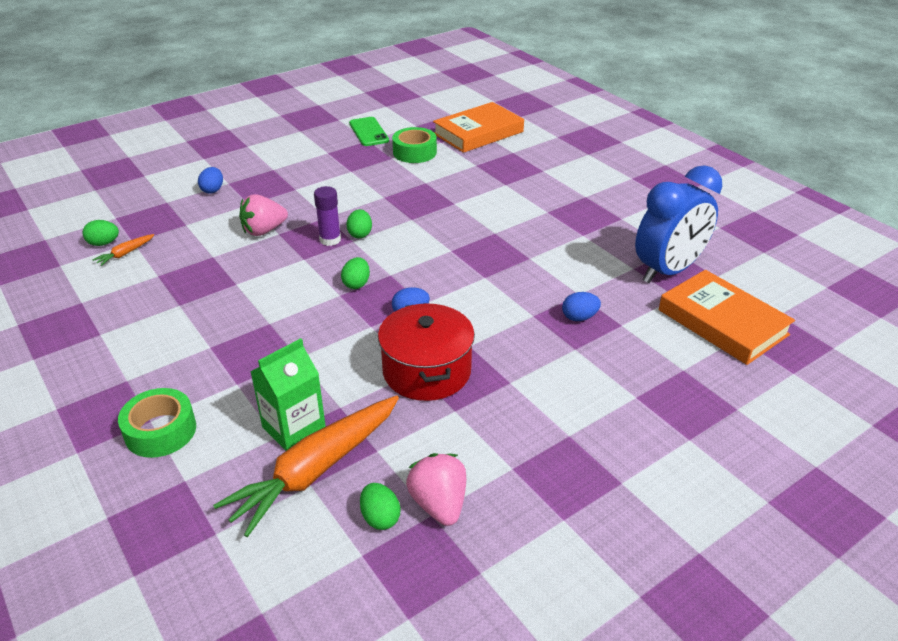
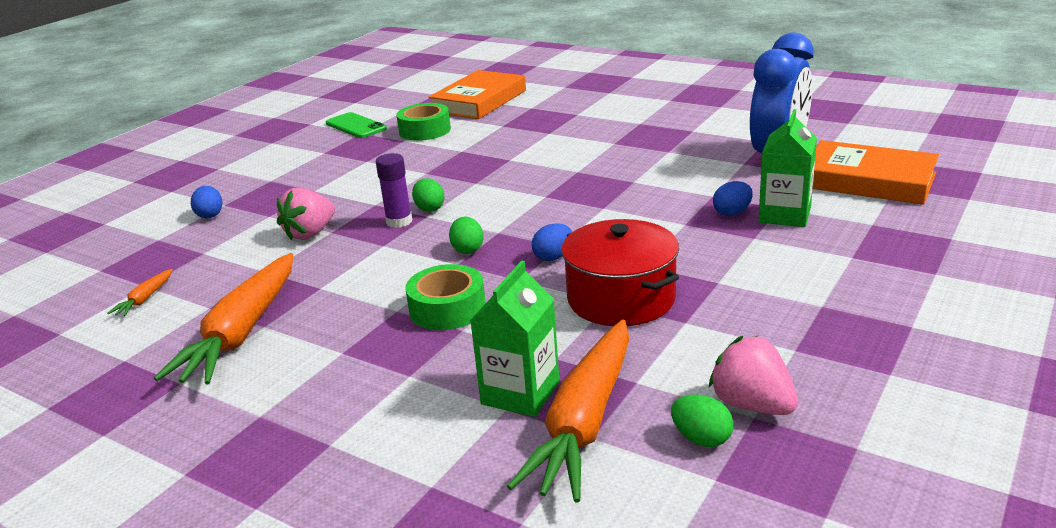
camera: 20 degrees left, 10 degrees down
green egg [83,220,119,246] -> none
green tape [118,388,196,458] -> green tape moved to [405,264,486,330]
none -> orange carrot [154,253,293,385]
none -> green carton [758,109,817,227]

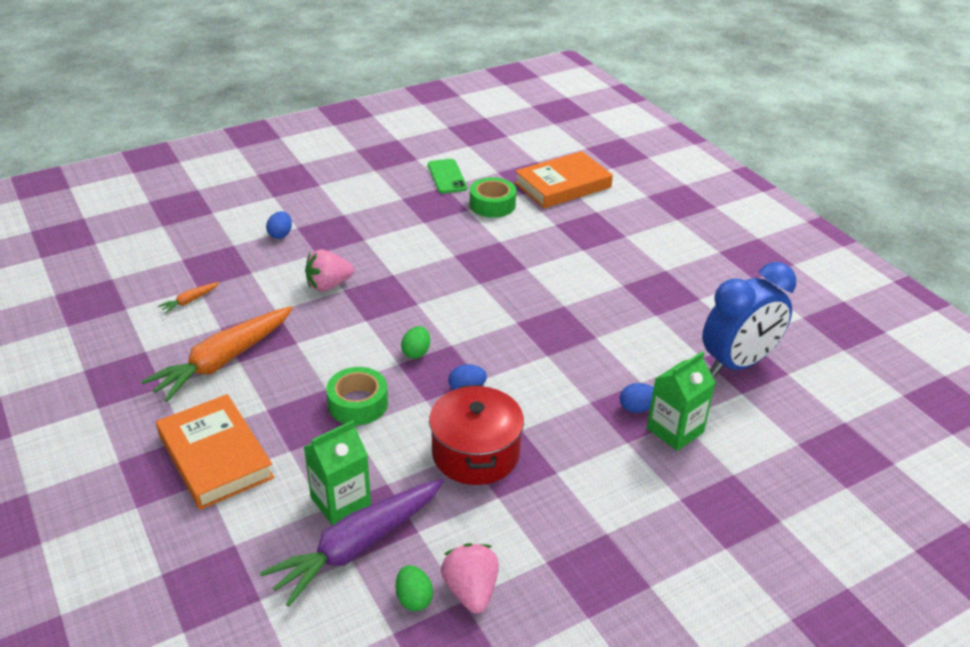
camera: 25 degrees right, 10 degrees up
purple glue stick [376,153,412,228] -> none
green egg [412,178,445,212] -> none
orange carrot [507,319,630,503] -> purple carrot [260,478,444,606]
orange book [813,140,939,205] -> orange book moved to [156,394,275,510]

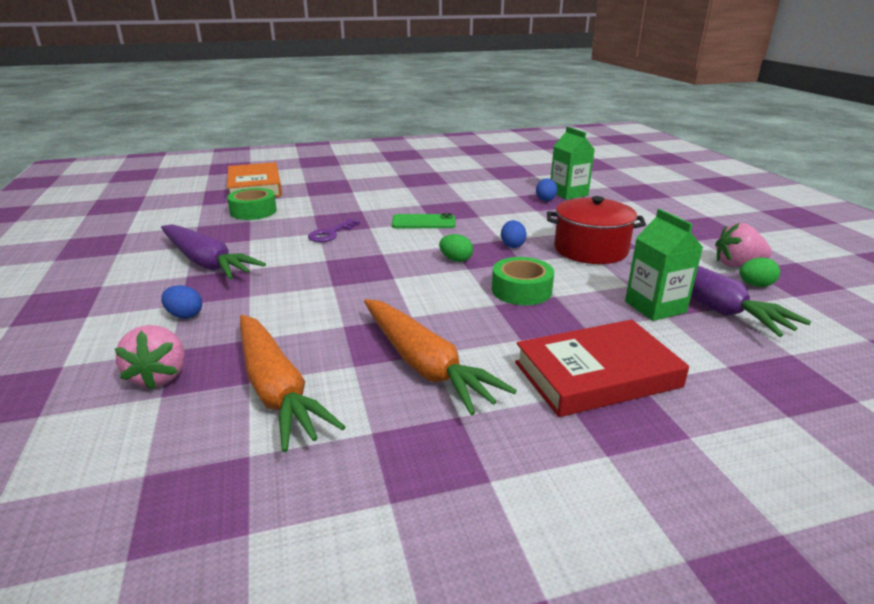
camera: 75 degrees left, 10 degrees down
orange book [156,394,275,510] -> red book [515,320,689,417]
orange carrot [158,282,219,314] -> orange carrot [240,315,345,452], size x2.43
pink strawberry [305,249,354,292] -> pink strawberry moved to [115,325,185,390]
green phone [428,159,467,194] -> green phone moved to [392,213,456,228]
blue clock [702,262,796,376] -> none
none -> purple carrot [161,224,266,280]
none -> purple key [308,219,360,242]

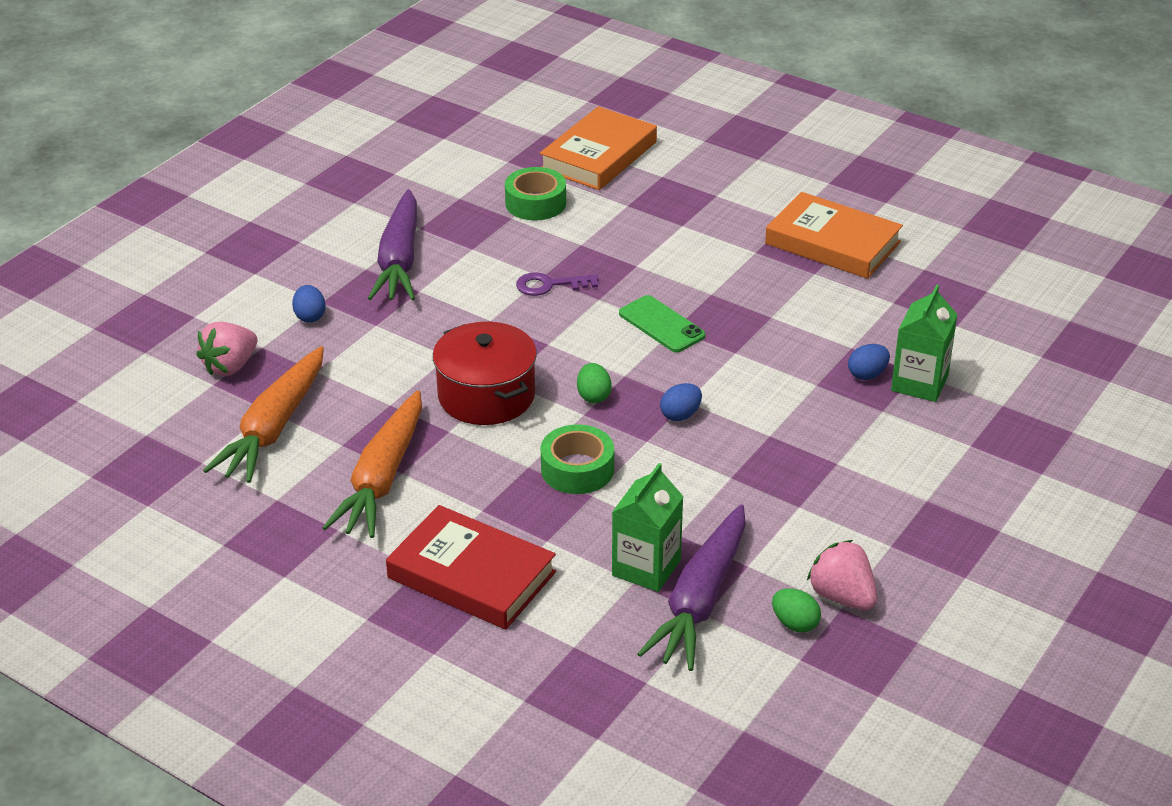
camera: 50 degrees right, 10 degrees up
red pot [547,196,646,264] -> red pot moved to [433,322,537,425]
none -> orange book [765,192,903,279]

